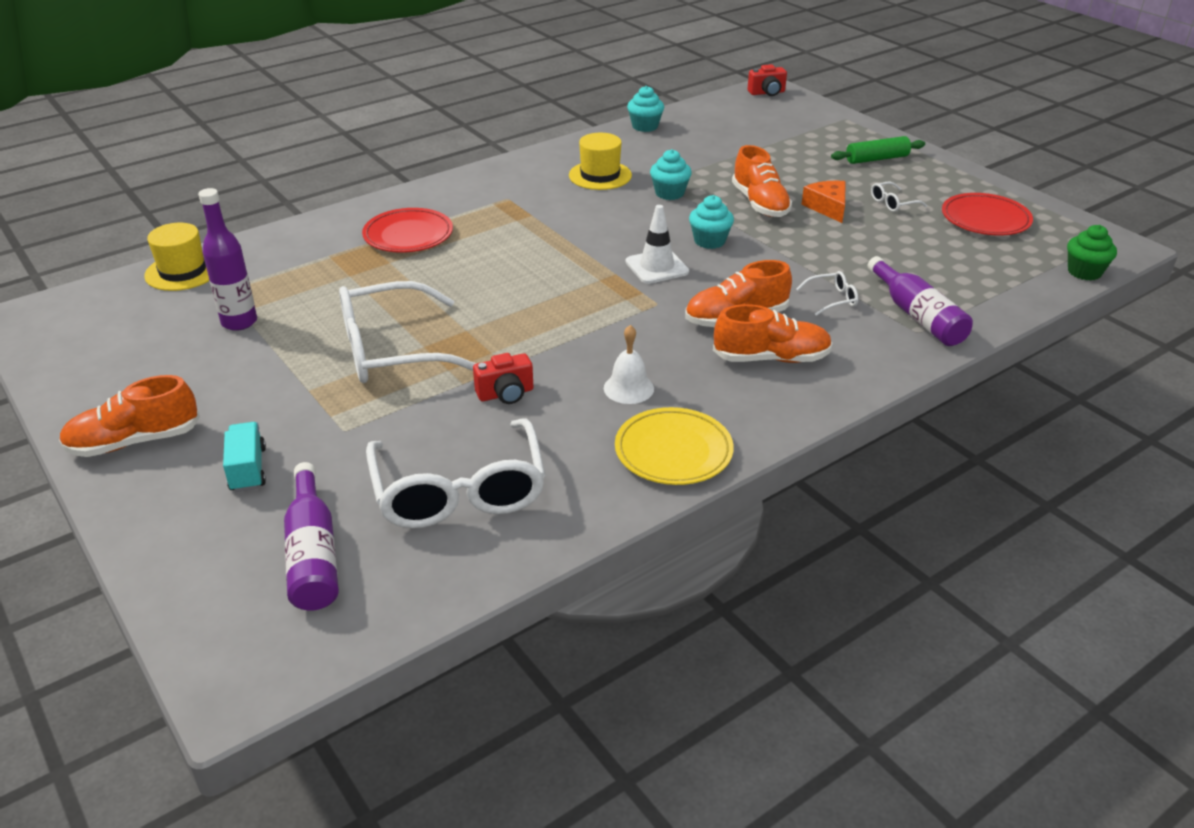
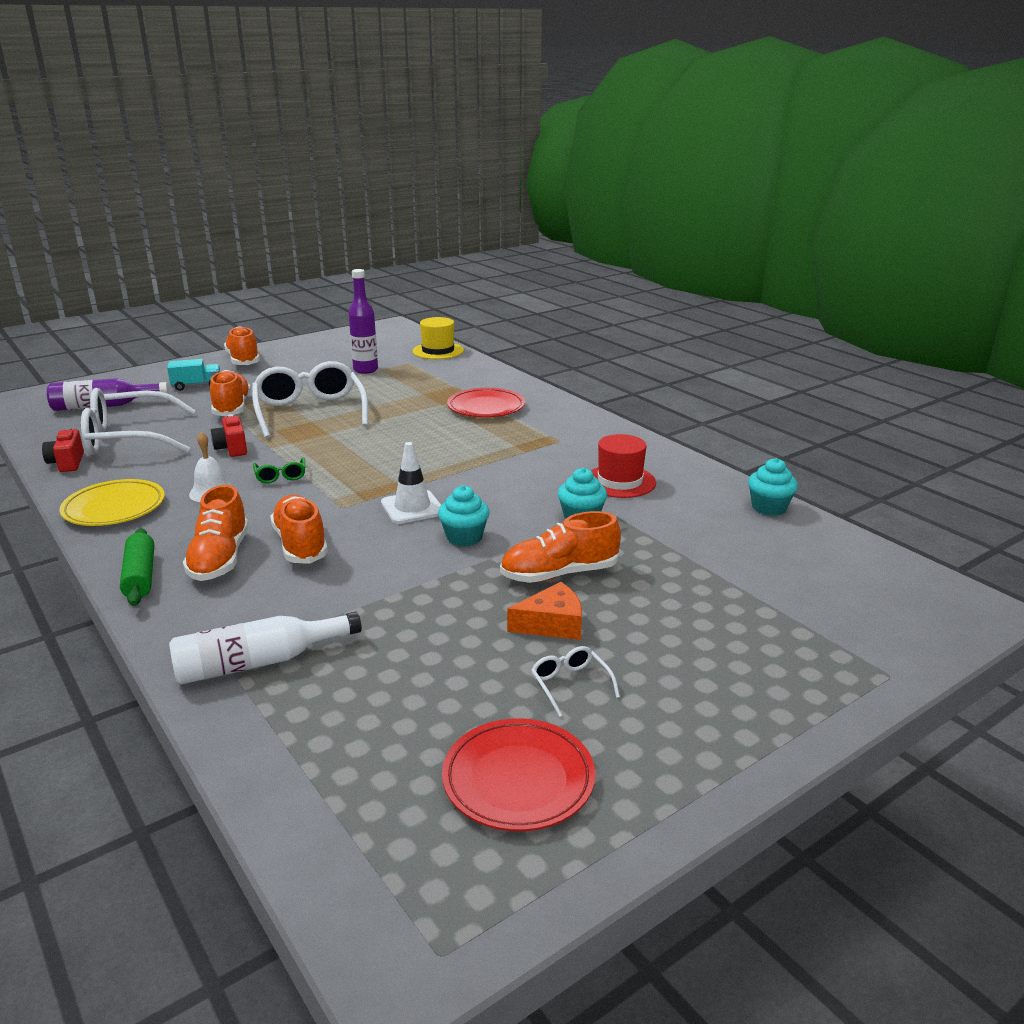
camera: 90 degrees right, 10 degrees down
yellow hat [569,133,632,190] -> red hat [591,434,656,498]
red camera [747,64,787,96] -> red camera moved to [42,427,84,472]
white glasses [796,271,858,316] -> none
green rolling pin [831,136,925,164] -> green rolling pin moved to [120,528,154,606]
purple bottle [867,256,973,346] -> white bottle [169,612,362,684]
green cupcake [1067,225,1117,280] -> none
none -> orange shoe [210,370,251,416]
none -> green glasses [253,457,305,483]

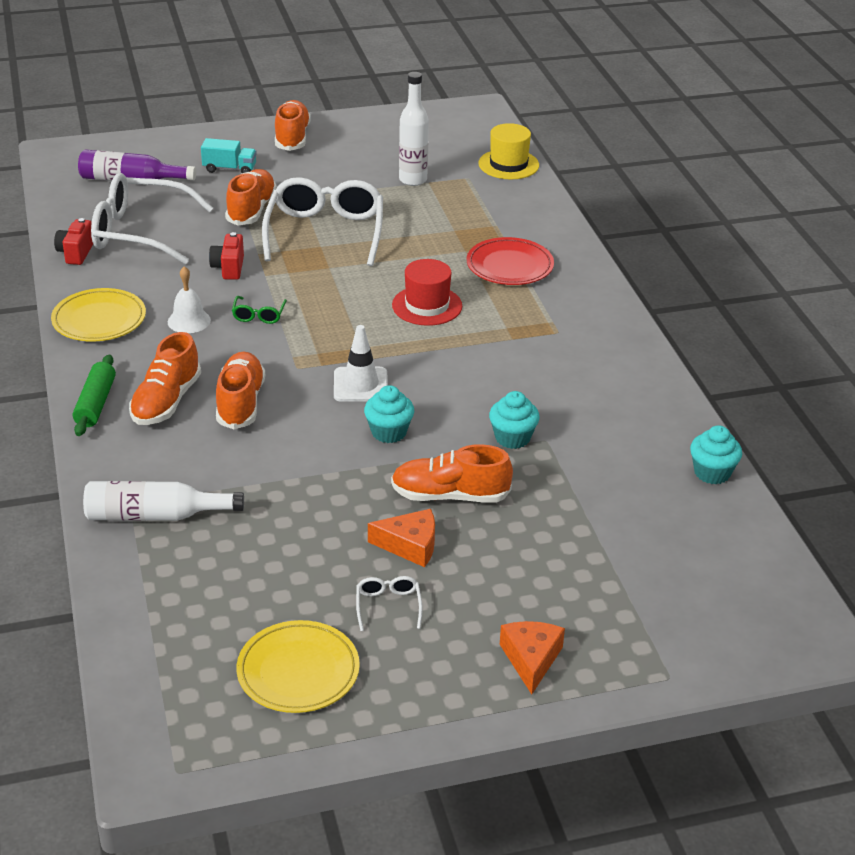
camera: 20 degrees right, 10 degrees up
purple bottle [349,269,378,374] -> white bottle [399,72,429,186]
red plate [442,719,595,831] -> yellow plate [237,620,360,713]
red hat [591,434,656,498] -> red hat moved to [392,259,462,326]
none -> orange cheese [500,621,565,694]

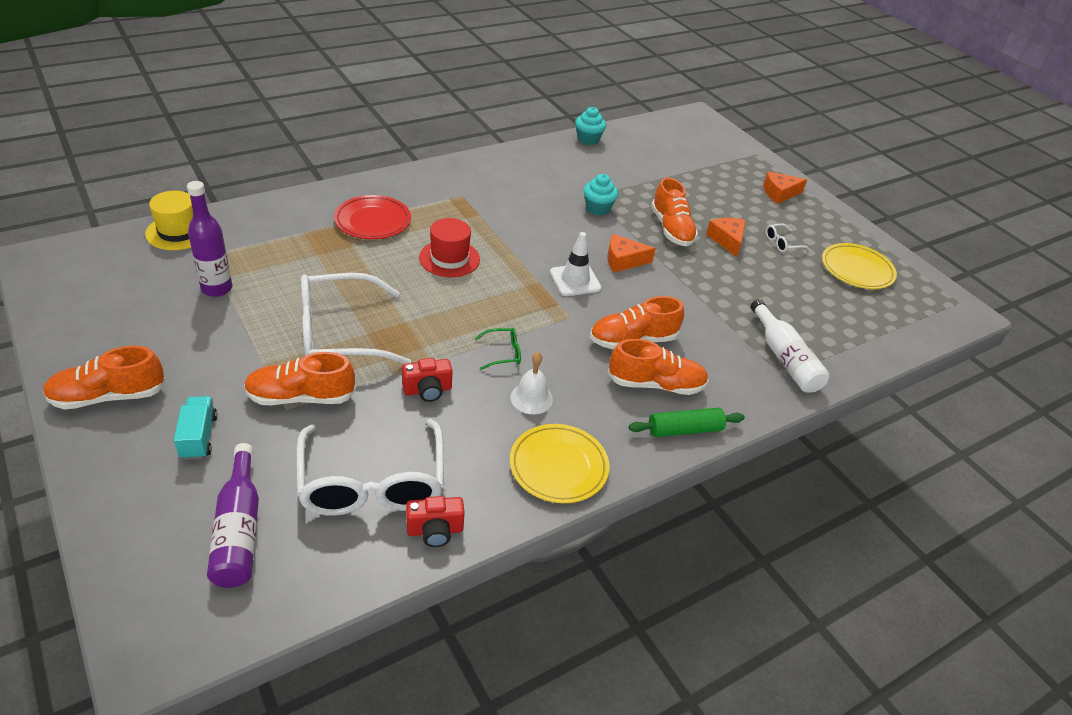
camera: 110 degrees left, 5 degrees up
turquoise cupcake [364,385,414,443] -> orange cheese [607,234,656,272]
white bottle [399,72,429,186] -> purple bottle [187,181,232,297]

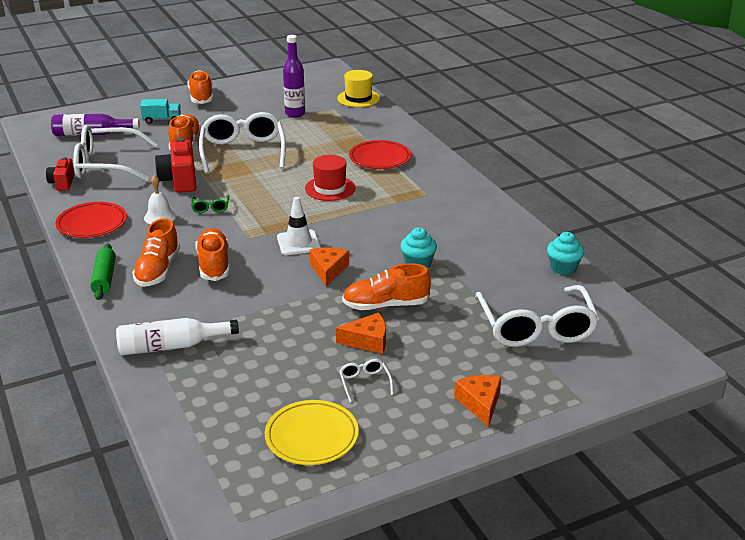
camera: 100 degrees right, 10 degrees down
red camera [402,358,453,402] -> red camera [155,138,196,193], size x1.63
yellow plate [510,424,609,503] -> red plate [55,202,127,238]
none -> white glasses [475,285,599,347]

